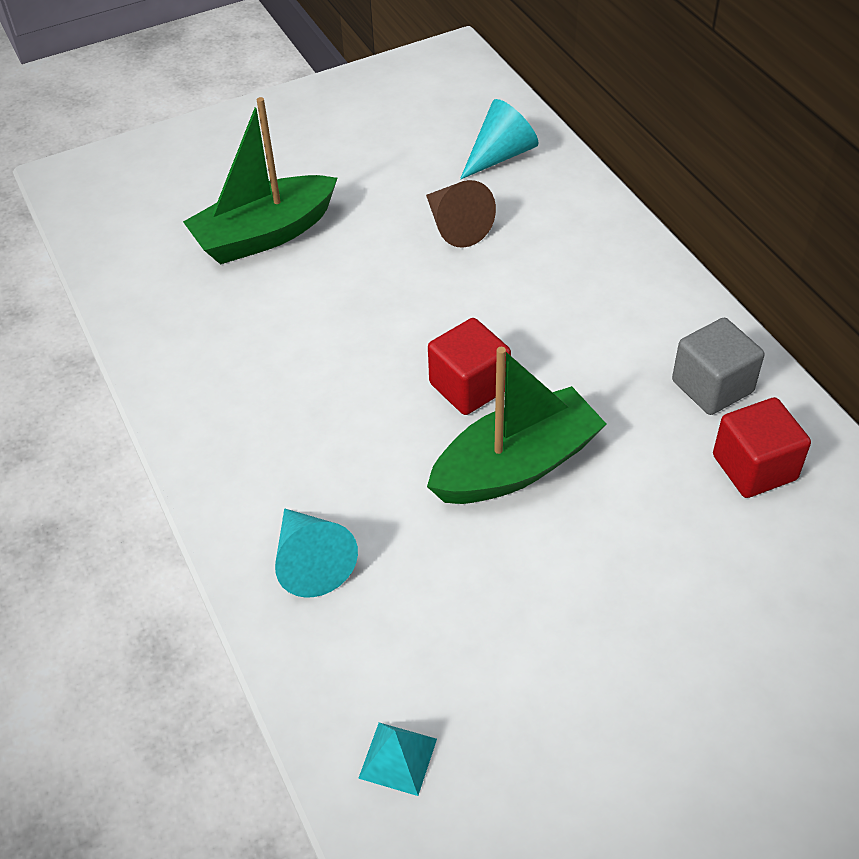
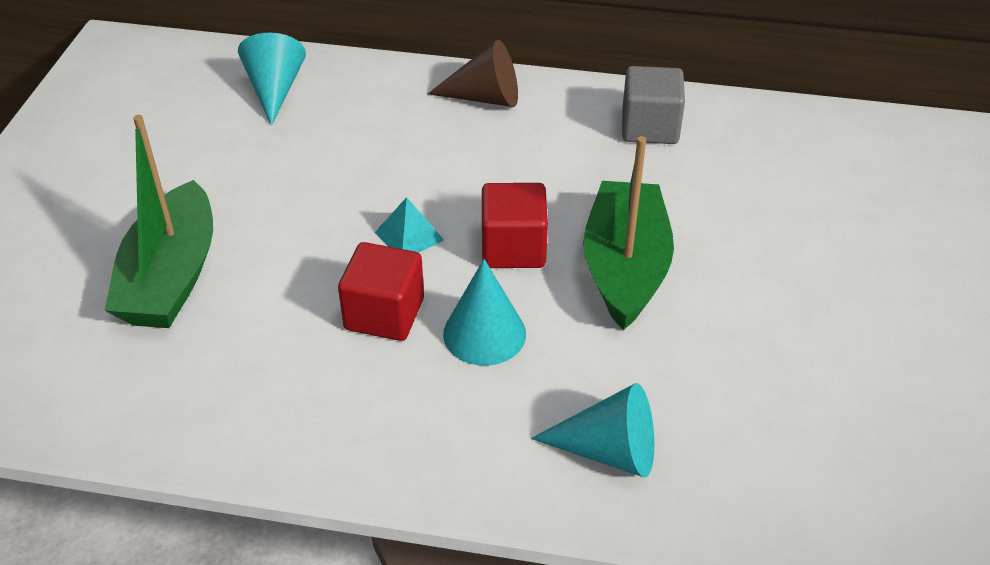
camera: 55 degrees left, 5 degrees down
turquoise pyramid [358,723,437,796] -> turquoise pyramid moved to [375,197,444,253]
brown cone [426,180,496,248] -> brown cone moved to [428,40,518,107]
red cube [713,397,811,498] -> red cube moved to [338,242,424,341]
none -> turquoise cone [443,259,526,366]

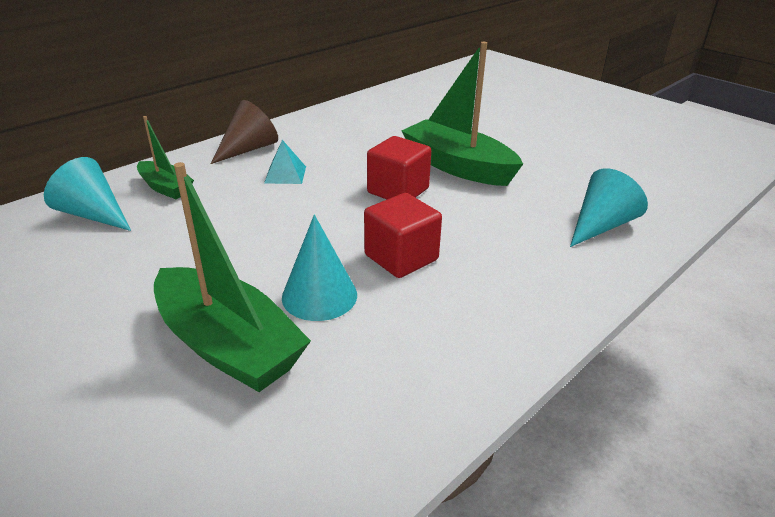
camera: 55 degrees left, 10 degrees down
turquoise pyramid [375,197,444,253] -> turquoise pyramid moved to [264,140,306,184]
turquoise cone [443,259,526,366] -> turquoise cone moved to [282,215,357,321]
grey cube [622,66,685,144] -> none
none -> green boat [137,116,194,199]

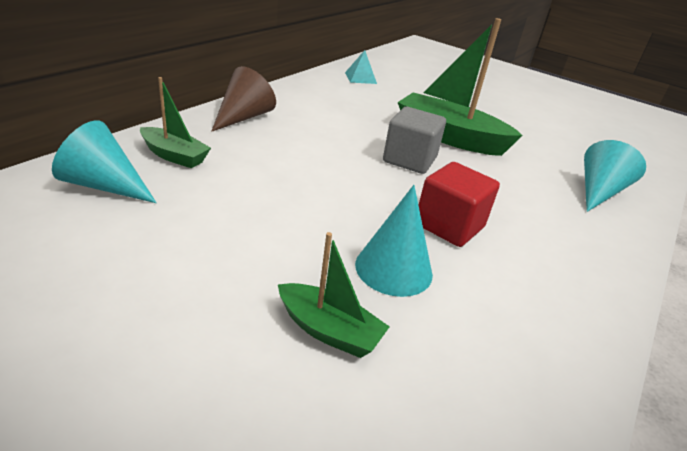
camera: 15 degrees left, 0 degrees up
green boat [154,162,311,392] -> green boat [278,232,390,358], size x0.54
turquoise pyramid [264,140,306,184] -> turquoise pyramid moved to [345,50,377,84]
red cube [367,136,431,199] -> grey cube [383,107,446,174]

